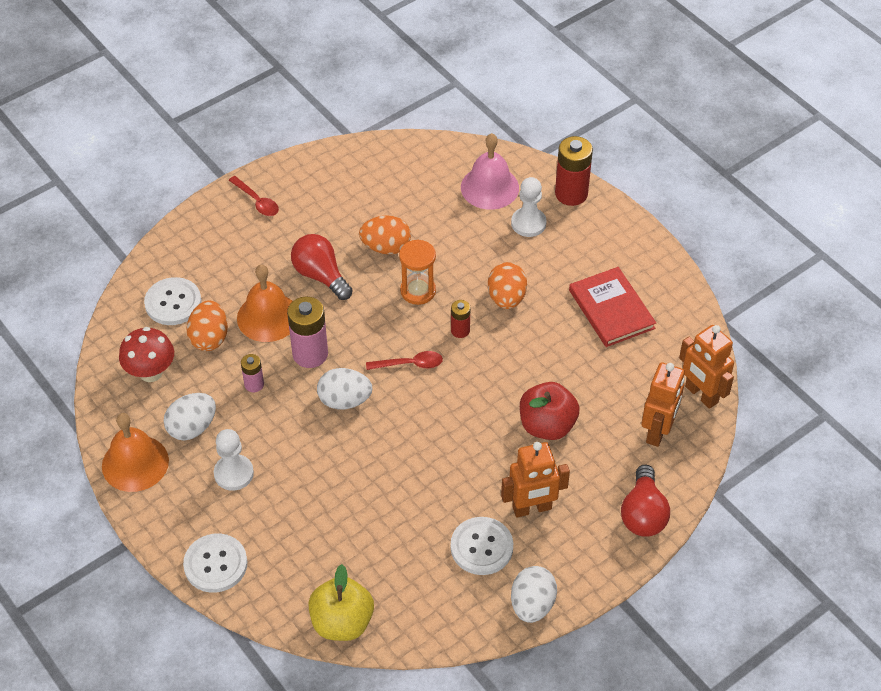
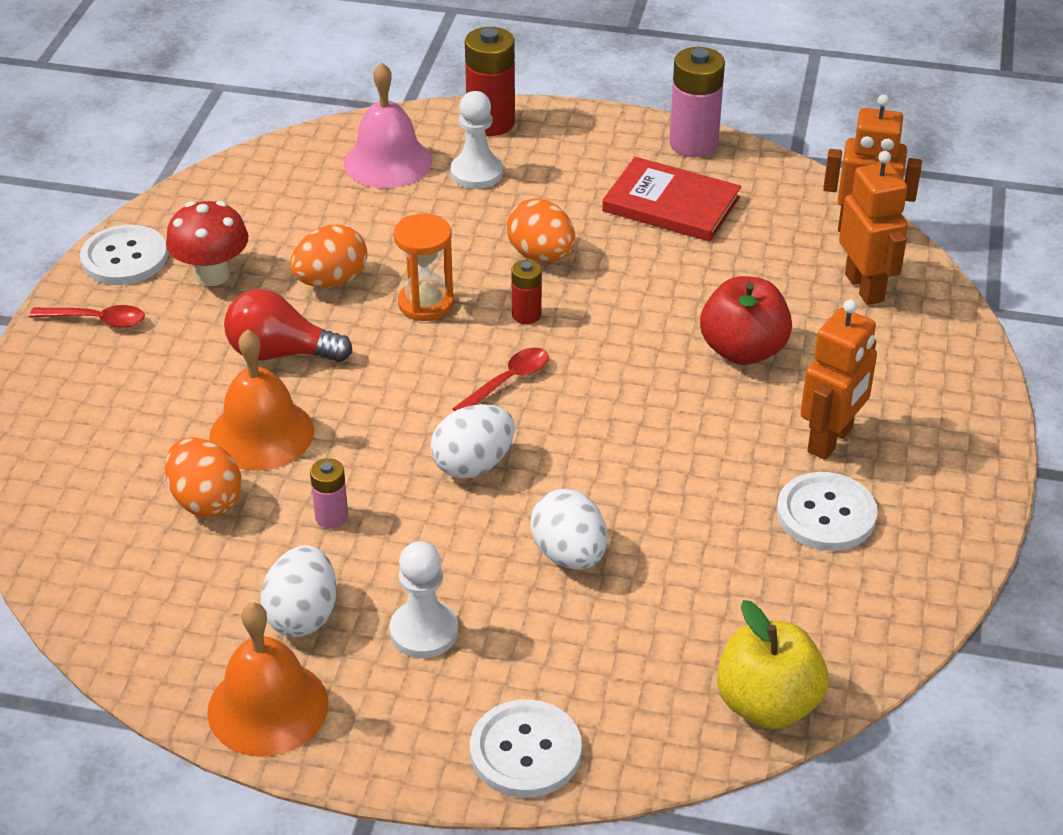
camera: 40 degrees left, 10 degrees down
red mushroom [119,327,174,382] -> red mushroom moved to [166,201,248,286]
white button [144,277,202,325] -> white button moved to [80,225,168,285]
pink battery [287,296,328,368] -> pink battery moved to [669,47,725,157]
white egg [511,566,557,623] -> white egg moved to [530,489,607,570]
red light bulb [621,465,670,537] -> none

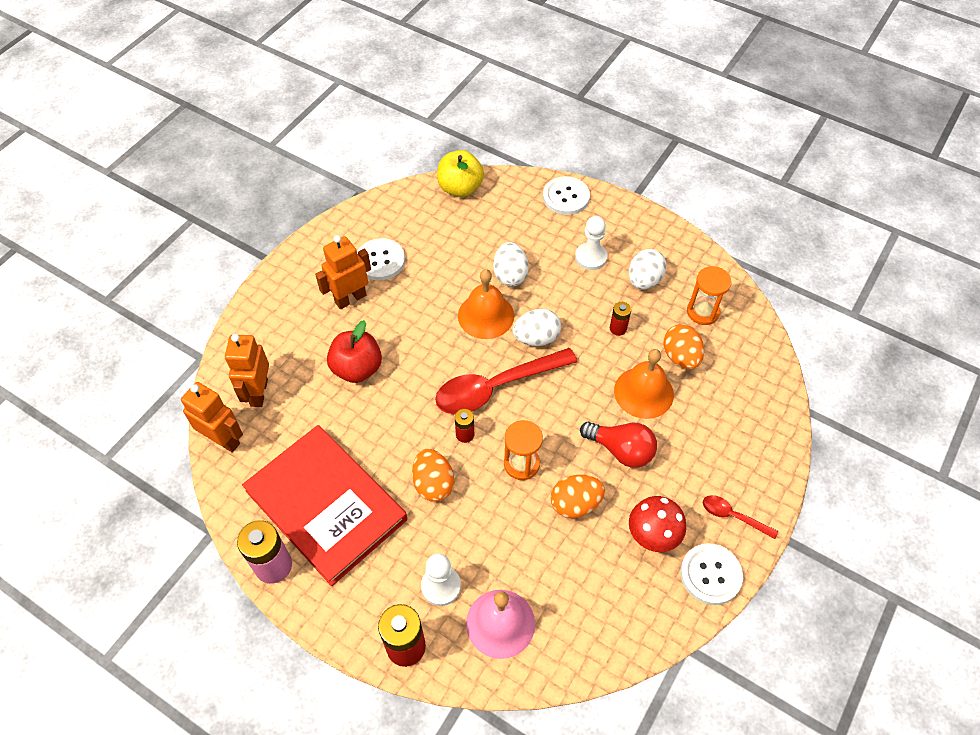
camera: 160 degrees left, 15 degrees up
orange bell [207,602,328,757] -> orange bell moved to [458,269,514,339]
pink battery [310,458,348,528] -> red battery [610,302,631,336]
red spoon [452,348,549,411] -> red spoon [435,348,577,414], size x2.11
red book [602,157,741,242] -> red book [242,425,407,586], size x1.68
none -> orange hourglass [687,266,732,325]

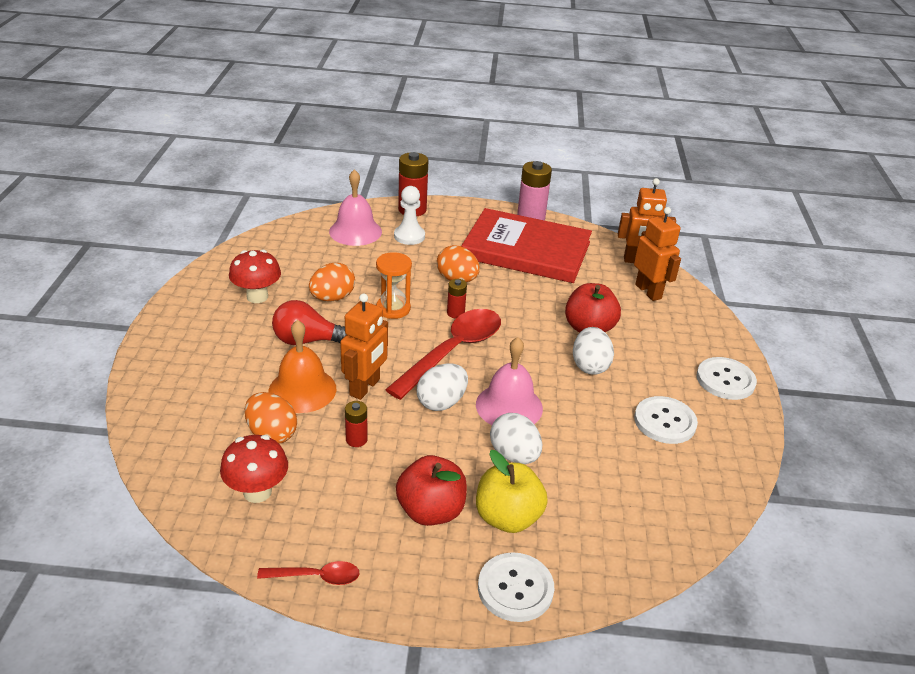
camera: 150 degrees right, 20 degrees down
orange robot [315,235,371,309] -> orange robot moved to [340,293,388,400]
yellow apple [437,150,484,197] -> yellow apple moved to [476,450,548,533]
orange bell [458,269,514,339] -> pink bell [476,337,543,425]
white pawn [575,216,607,270] -> red apple [396,455,467,526]
white egg [629,249,667,290] -> white egg moved to [573,327,614,375]
white button [680,543,743,605] -> white button moved to [697,357,757,400]
orange hourglass [687,266,732,325] -> red mushroom [220,435,288,503]
red spoon [703,495,778,539] -> red spoon moved to [257,561,360,585]

